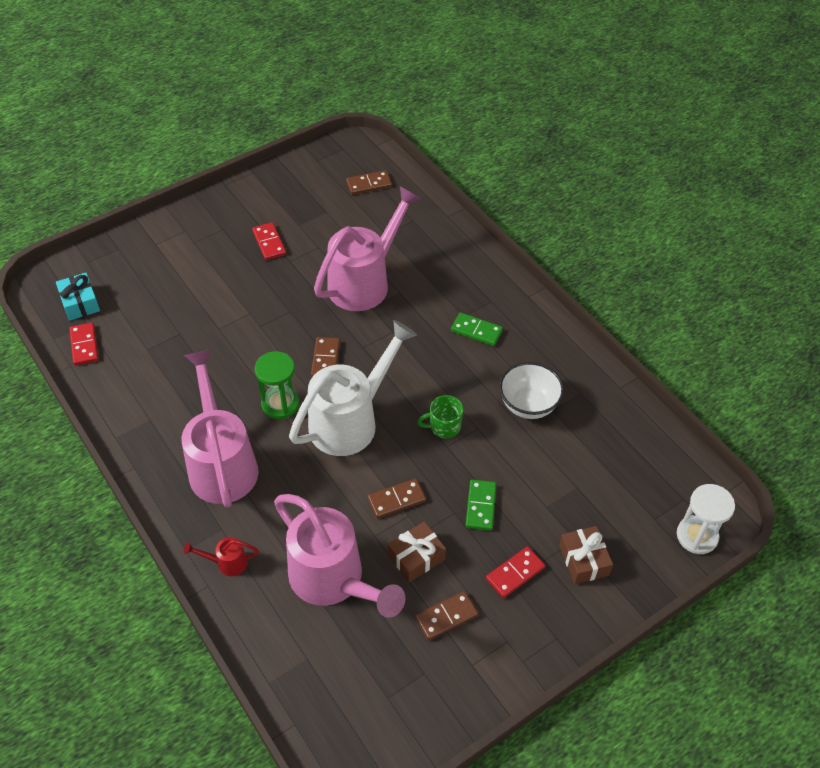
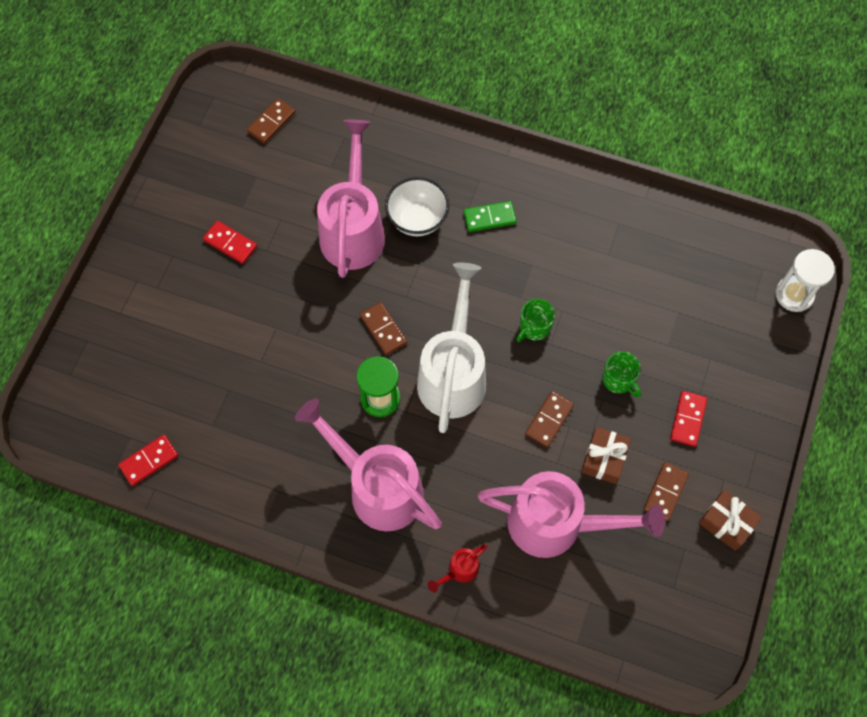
camera: 35 degrees left, 15 degrees up
turquoise gift [56,273,100,321] -> none
red domino [69,322,99,366] -> red domino turned 75 degrees counterclockwise [118,435,178,486]
green domino [466,479,497,531] -> green mug [602,352,641,398]
white bowl [499,362,564,419] -> white bowl moved to [385,177,449,236]
brown gift [559,526,613,584] -> brown gift moved to [699,490,762,551]

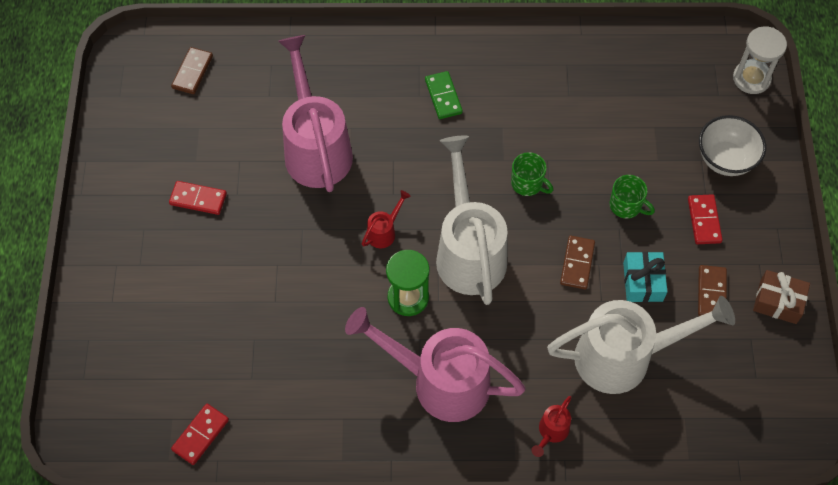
camera: 20 degrees left, 5 degrees down
brown domino [360,302,407,355] -> red watering can [362,190,411,248]
white bowl [385,177,449,236] -> white bowl moved to [699,115,766,176]
green domino [464,201,517,232] -> green domino turned 75 degrees counterclockwise [425,71,463,119]
pink watering can [478,471,665,558] -> white watering can [547,296,735,394]
green mug [517,299,555,342] -> green mug turned 75 degrees counterclockwise [511,152,554,196]
brown gift [581,427,631,484] -> turquoise gift [623,252,667,302]

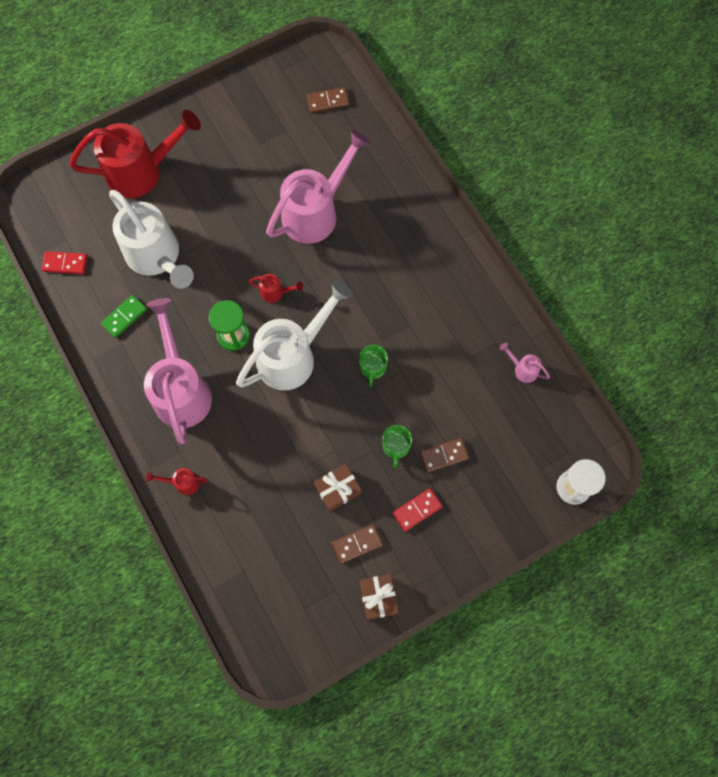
camera: 60 degrees right, 10 degrees up
red domino [169,181,227,215] -> none
green domino [425,71,463,119] -> green domino moved to [101,295,147,338]
white watering can [547,296,735,394] -> white watering can moved to [109,190,194,289]
brown domino [560,236,595,289] -> brown domino moved to [420,438,469,472]
turquoise gift [623,252,667,302] -> brown gift [314,464,361,511]
white bowl [699,115,766,176] -> none
none -> red watering can [69,110,201,198]
none -> pink watering can [500,342,550,383]

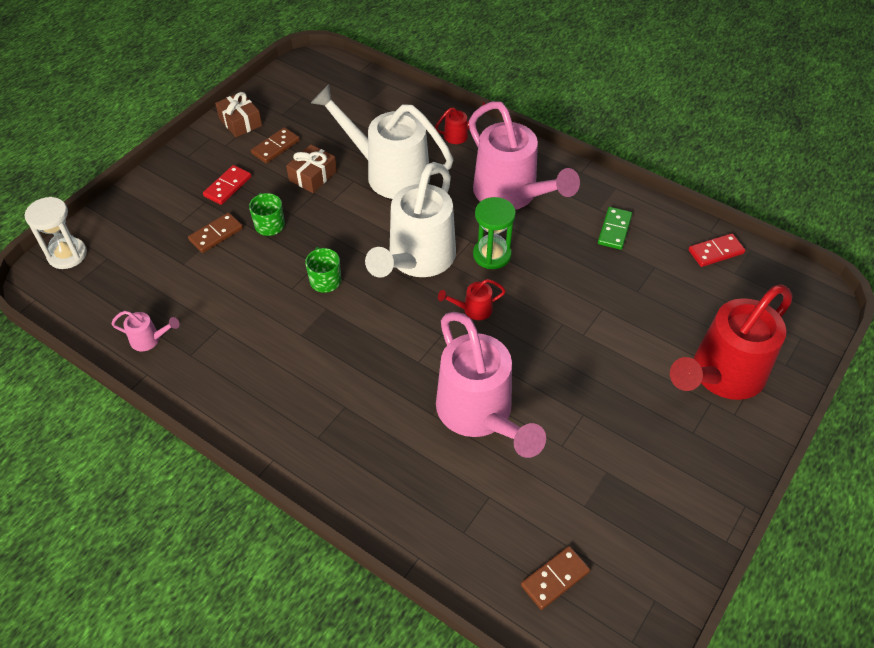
camera: 155 degrees right, 20 degrees down
white watering can [109,190,194,289] -> white watering can moved to [311,84,453,199]
pink watering can [266,129,371,244] -> pink watering can turned 45 degrees counterclockwise [436,312,546,458]

